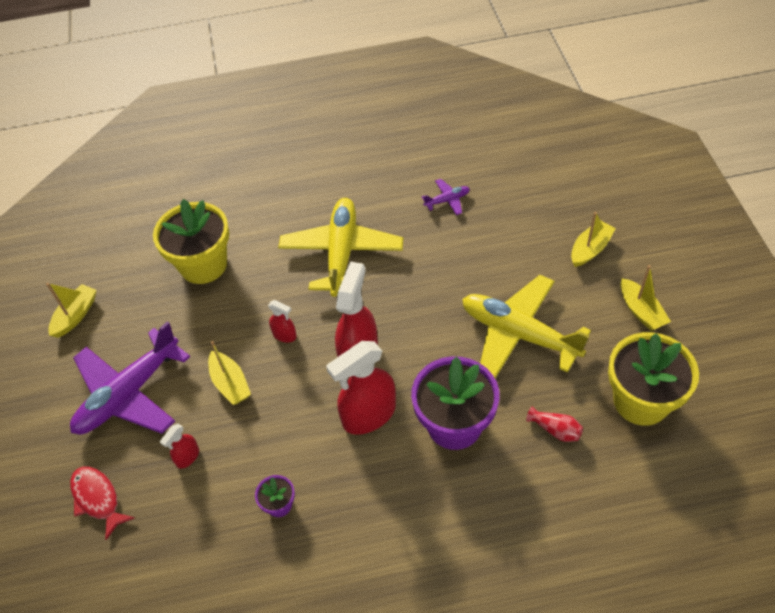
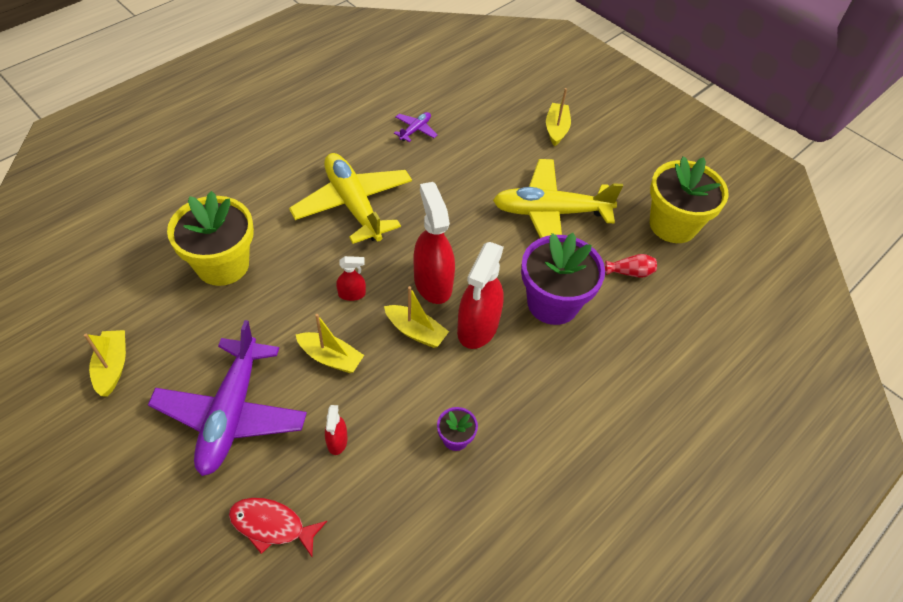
camera: 40 degrees left, 0 degrees up
yellow boat [621,265,671,331] -> yellow boat moved to [384,286,449,348]

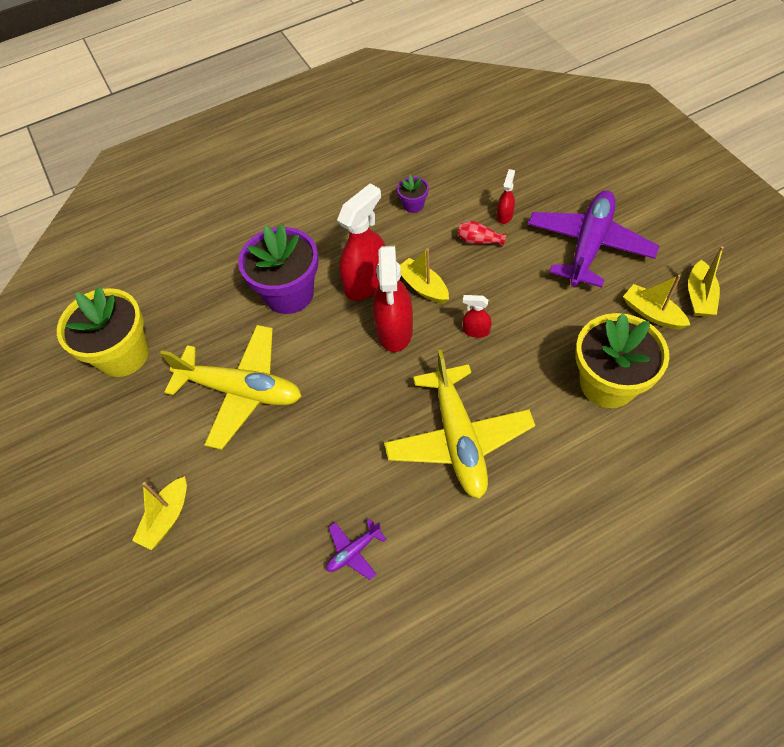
camera: 155 degrees left, 5 degrees up
red fish [229,498,327,557] -> none
yellow boat [296,314,364,373] -> yellow boat moved to [623,275,690,329]
red vase [605,254,657,278] -> red vase moved to [457,221,507,247]

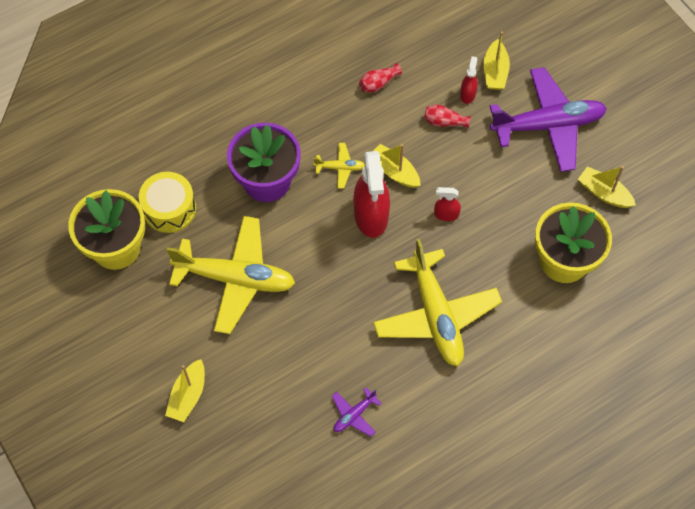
camera: 10 degrees left, 5 degrees up
red spray bottle [337,184,385,301] -> yellow plane [314,143,365,189]
purple flower pot [397,175,429,213] -> red vase [359,63,402,92]
purple plane [528,190,659,288] -> purple plane turned 60 degrees clockwise [490,67,607,172]
yellow boat [688,246,724,317] -> yellow boat moved to [484,32,510,90]
none -> yellow drum [139,172,196,233]

